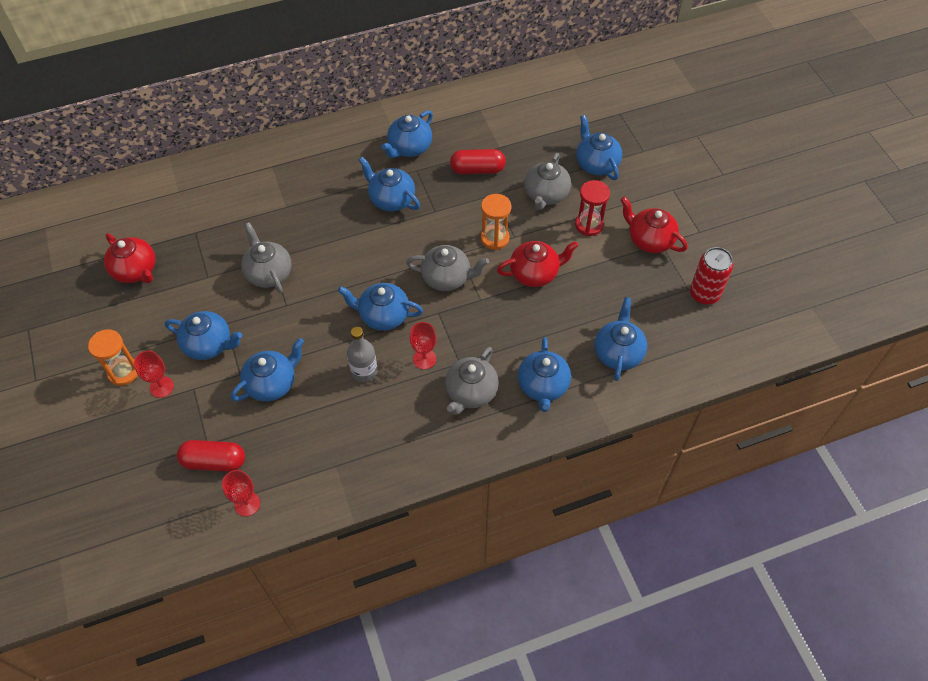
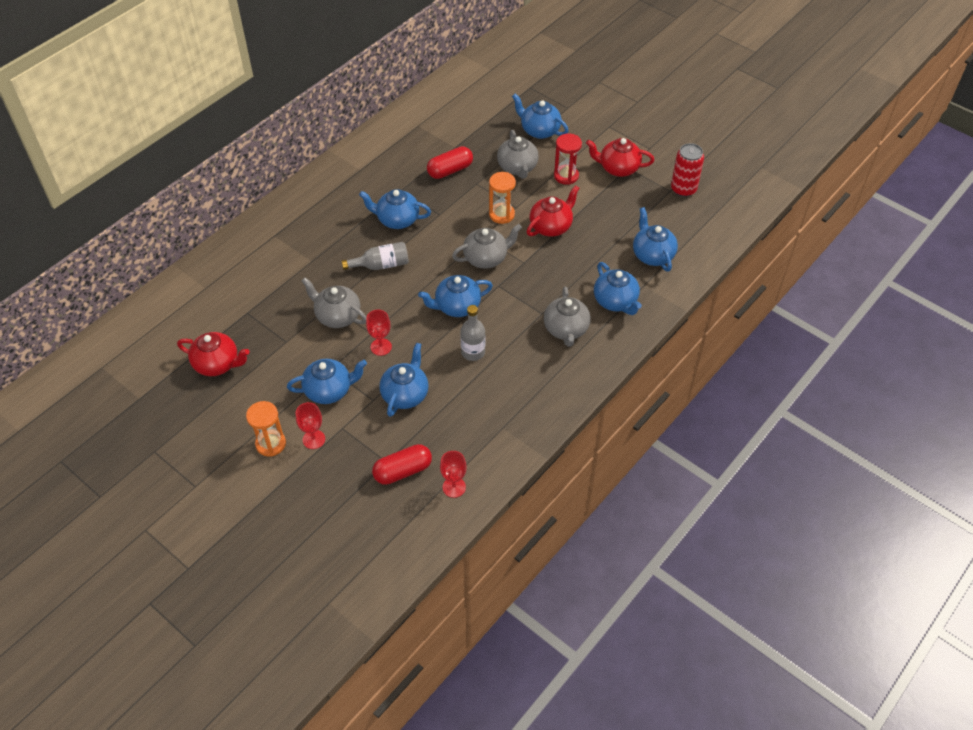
camera: 30 degrees left, 5 degrees down
blue teapot [381,110,433,158] -> none
red goblet [410,322,437,369] -> red goblet moved to [366,310,392,356]
none -> grey bottle [342,242,409,270]

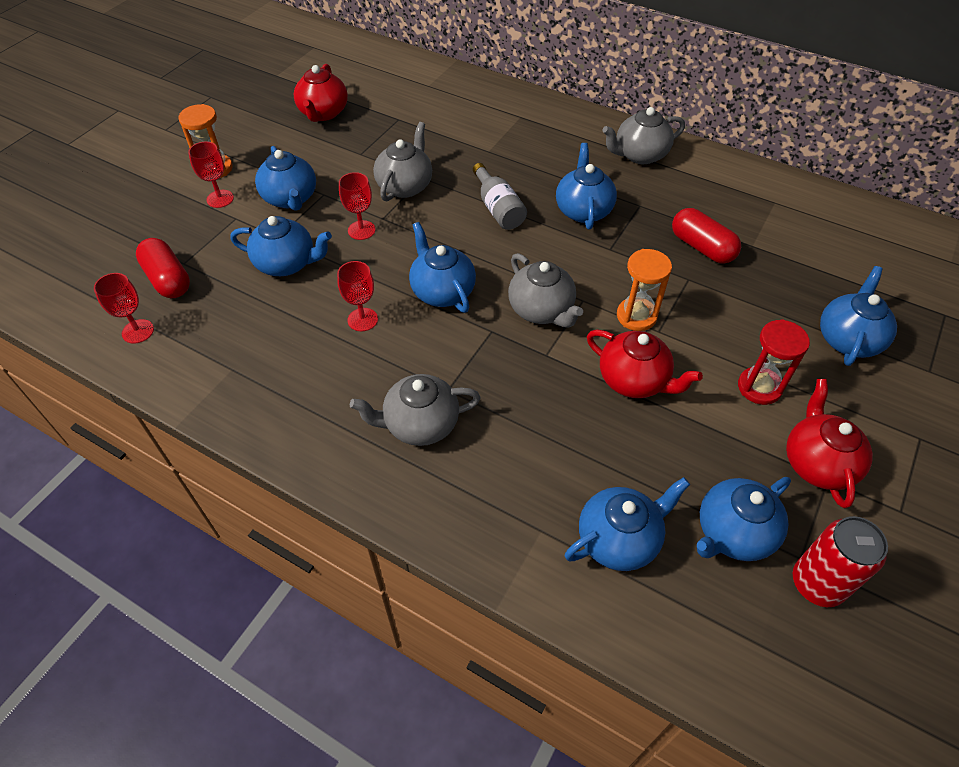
camera: 80 degrees right, 0 degrees up
grey bottle [460,305,485,361] -> red goblet [337,261,378,331]
grey teapot [497,130,539,179] -> grey teapot moved to [603,107,685,164]
blue teapot [594,262,642,315] -> blue teapot moved to [697,477,791,561]

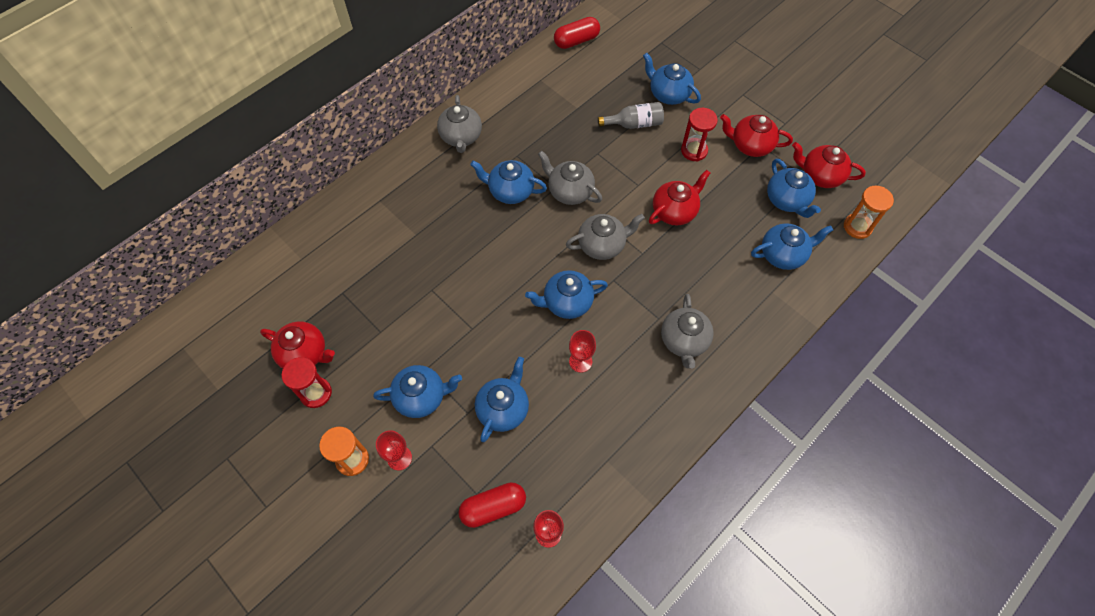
camera: 75 degrees left, 10 degrees up
red goblet [339,172,375,240] -> none
grey teapot [373,122,432,201] -> grey teapot moved to [538,151,602,205]
grey bottle [473,163,527,230] -> grey bottle moved to [598,102,664,129]
blue teapot [565,477,690,571] -> blue teapot turned 90 degrees clockwise [751,223,833,270]
orange hourglass [617,249,672,331] -> orange hourglass moved to [844,186,894,239]
red capsule [672,208,741,264] -> red capsule moved to [554,17,600,49]
red can [793,516,888,607] -> red teapot [792,142,866,188]
none -> red hourglass [281,357,332,408]

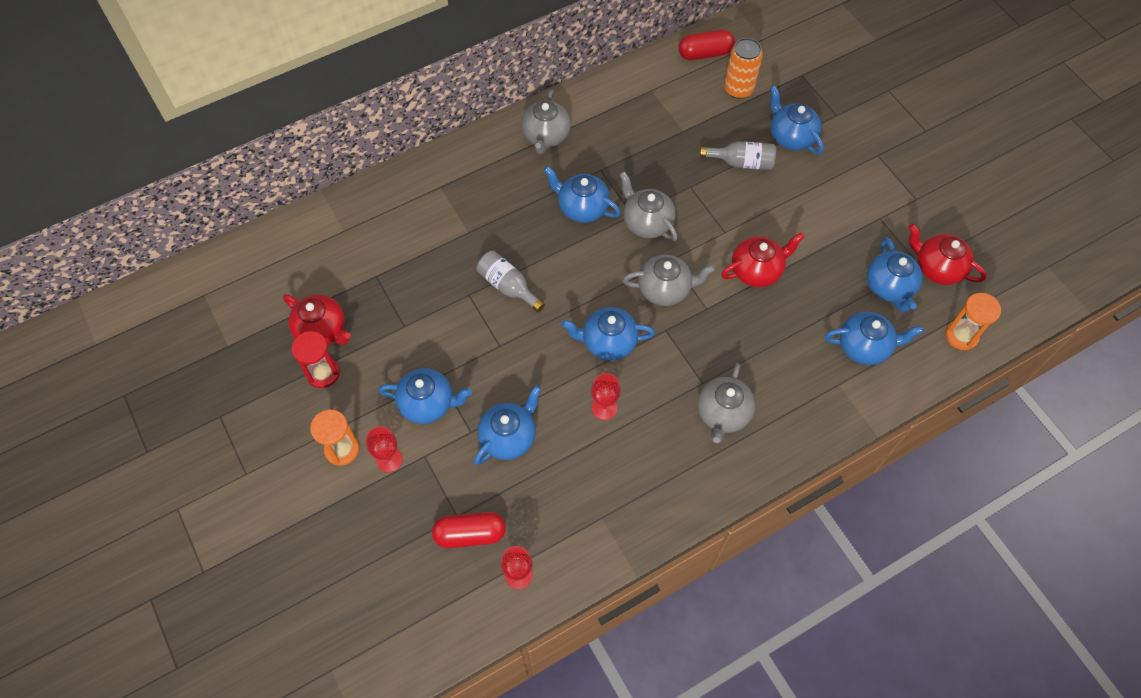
camera: 15 degrees right, 0 degrees up
red hourglass [681,108,718,161] -> none
red teapot [720,114,793,157] -> none
none -> grey bottle [477,251,545,312]
none -> orange can [724,38,763,99]

